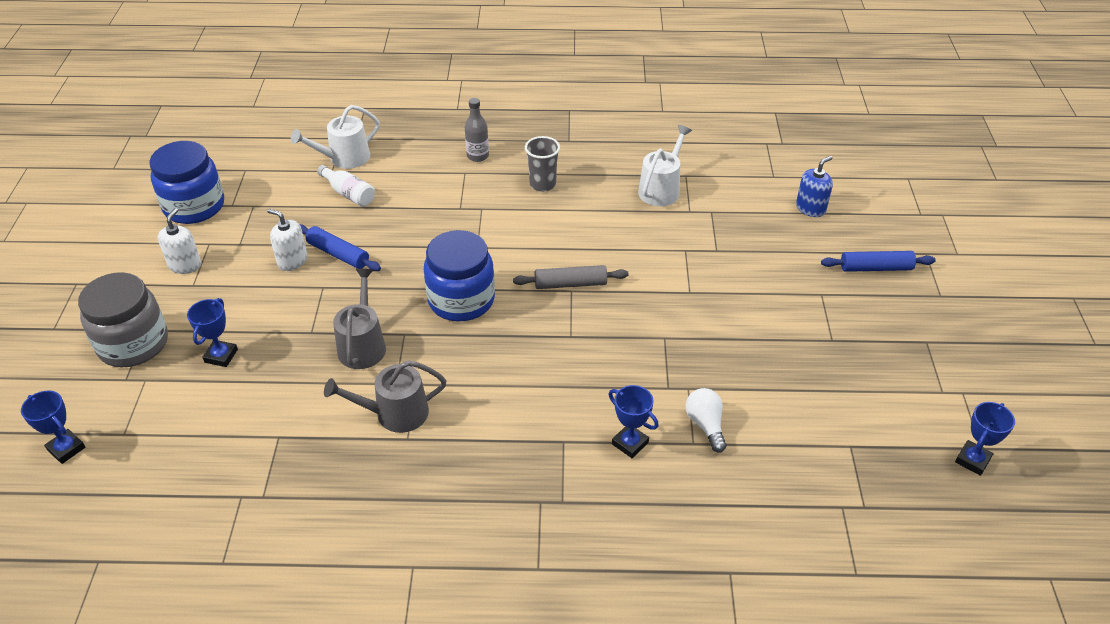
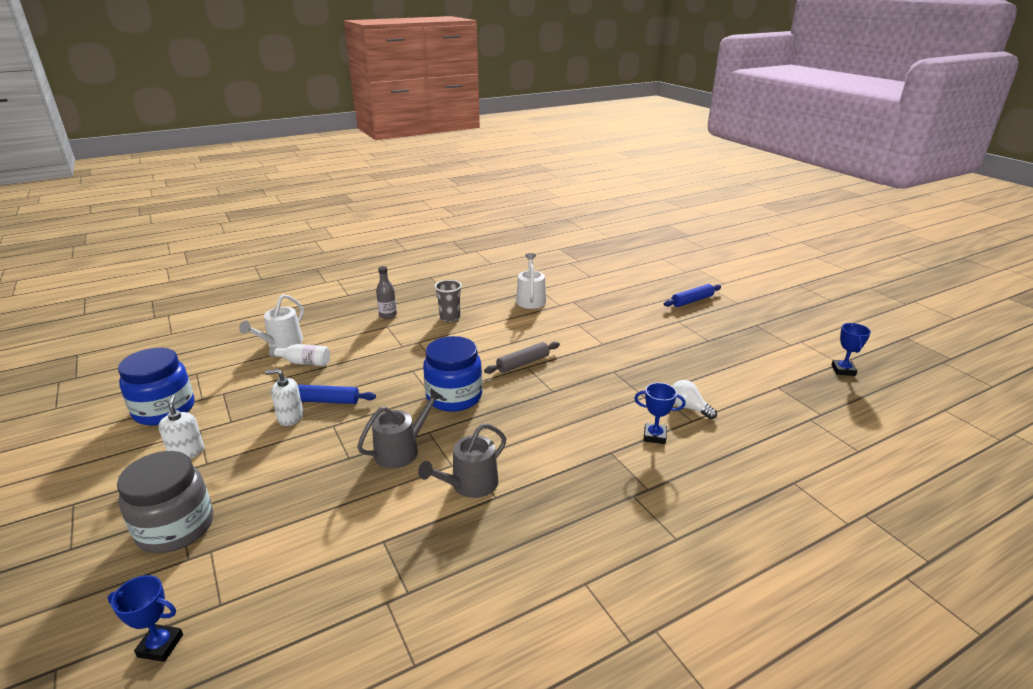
camera: 30 degrees left, 15 degrees down
blue trophy [187,298,238,367] -> none
grey watering can [333,269,386,369] -> grey watering can turned 75 degrees clockwise [357,388,443,469]
blue soap dispenser [796,156,833,217] -> none

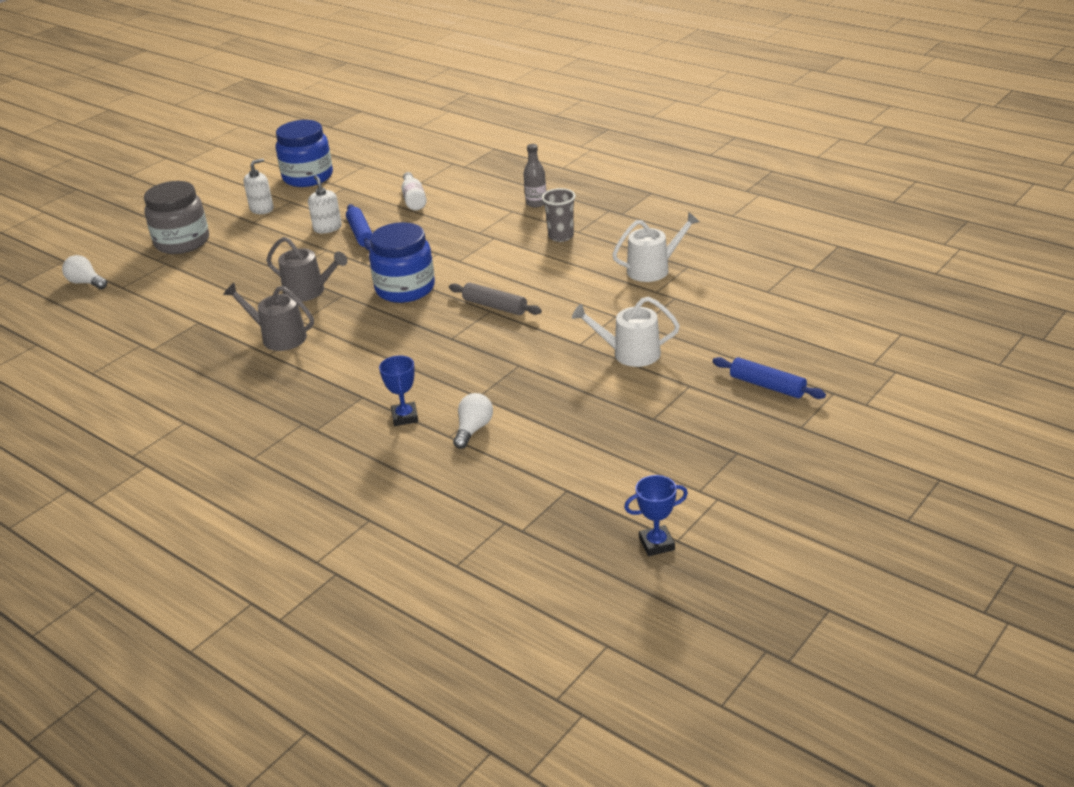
camera: 70 degrees right, 5 degrees up
blue trophy [108,575,183,662] -> white light bulb [62,255,107,289]
white watering can [239,294,304,348] -> white watering can moved to [572,297,680,367]

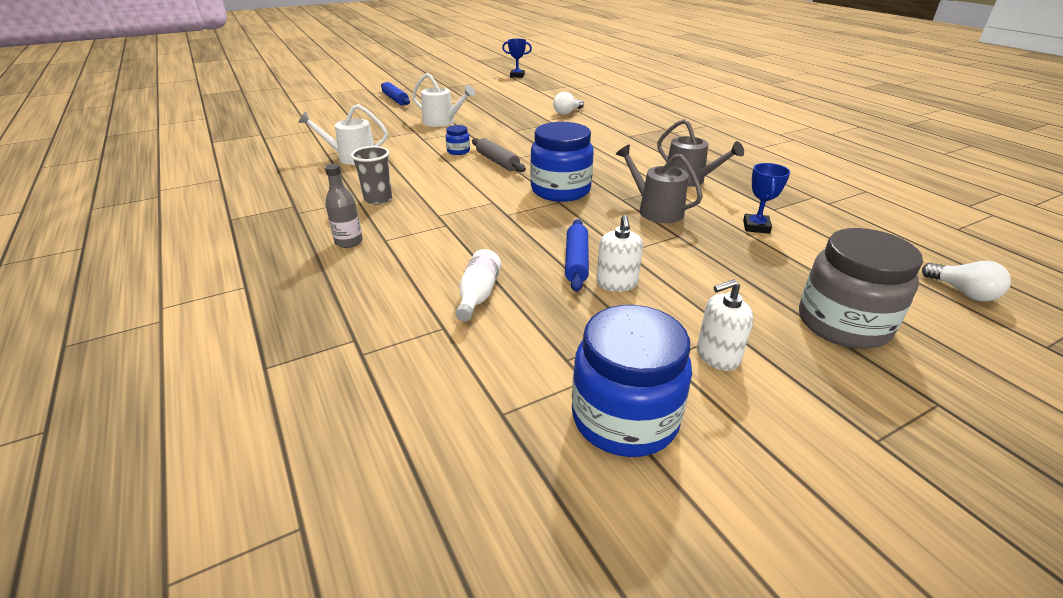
camera: 160 degrees left, 0 degrees up
blue trophy [379,355,418,426] -> blue trophy moved to [743,163,790,234]
none -> blue jar [446,125,470,155]

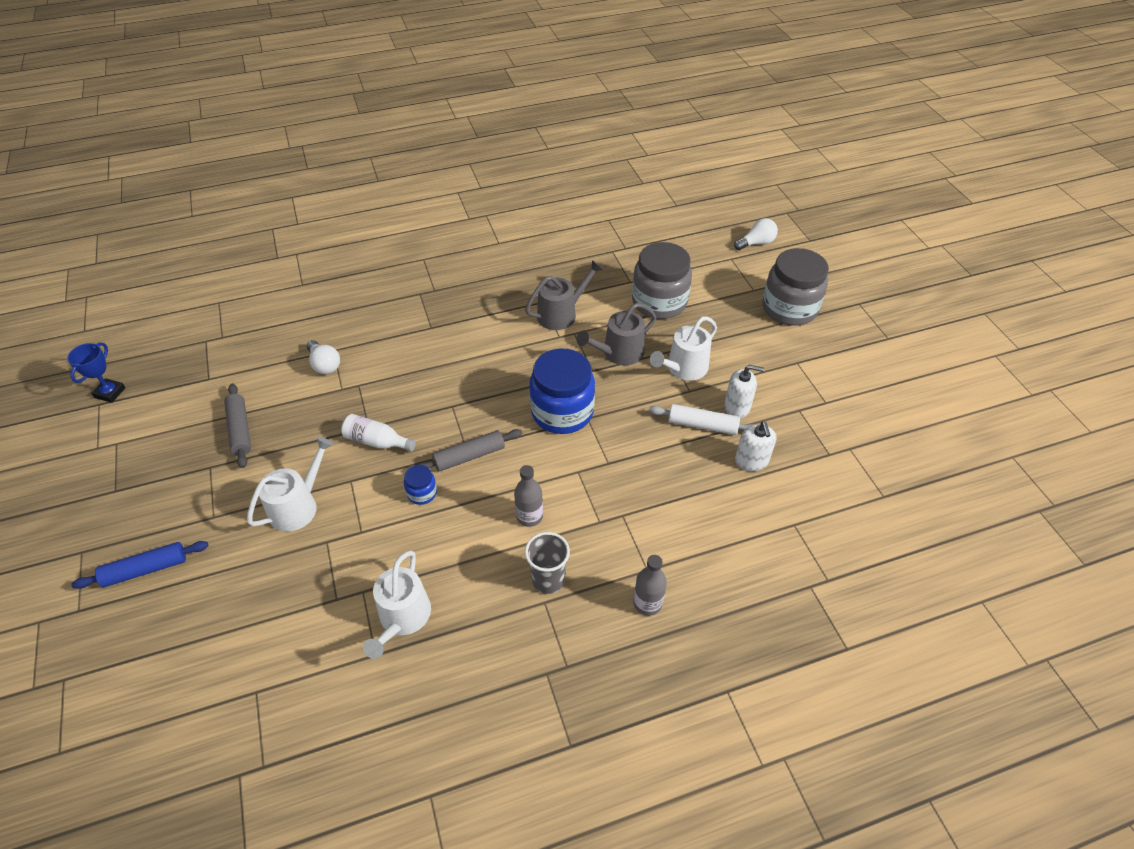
camera: 80 degrees left, 15 degrees up
white bottle [455,249,501,321] -> white bottle moved to [341,414,416,452]
blue rolling pin [565,219,589,292] -> white rolling pin [649,404,755,435]
blue jar [572,305,692,457] -> none
white soap dispenser [697,279,754,371] -> white soap dispenser moved to [735,421,777,471]
blue trophy [743,163,790,234] -> grey jar [632,242,692,319]
none -> grey rolling pin [224,383,251,468]
none -> grey bottle [514,465,543,527]
none -> white watering can [650,316,717,380]

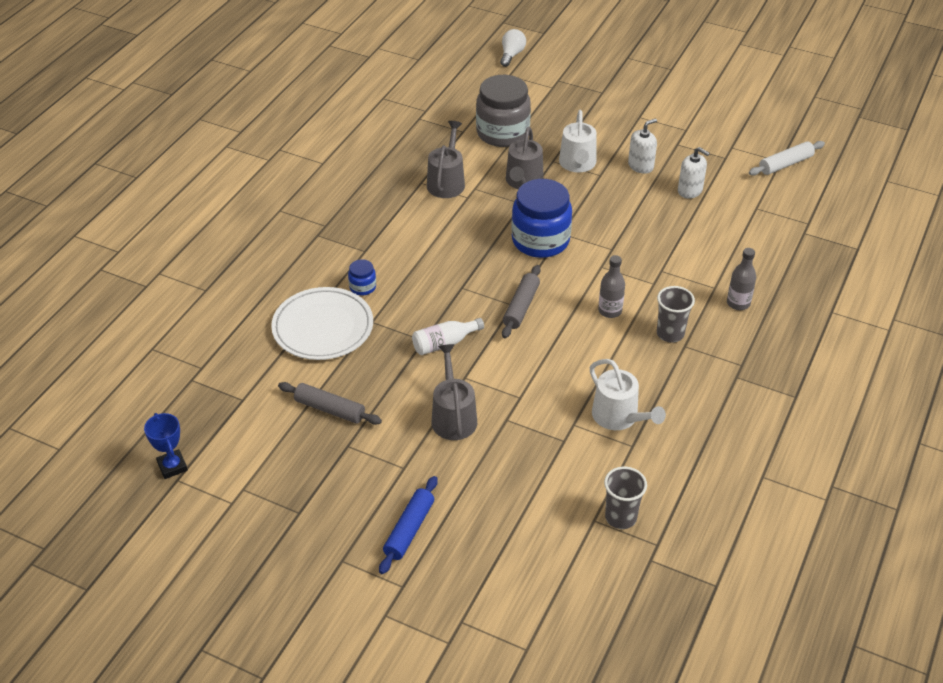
camera: 45 degrees left, 5 degrees down
white watering can [247,437,334,532] -> grey watering can [432,344,477,440]
white light bulb [307,340,340,374] -> white plate [271,287,373,360]
blue jar [404,465,437,505] -> blue jar moved to [348,259,376,295]
white rolling pin [649,404,755,435] -> white rolling pin moved to [749,141,825,176]
grey jar [762,248,829,326] -> none
none -> grey cup [604,467,647,529]

